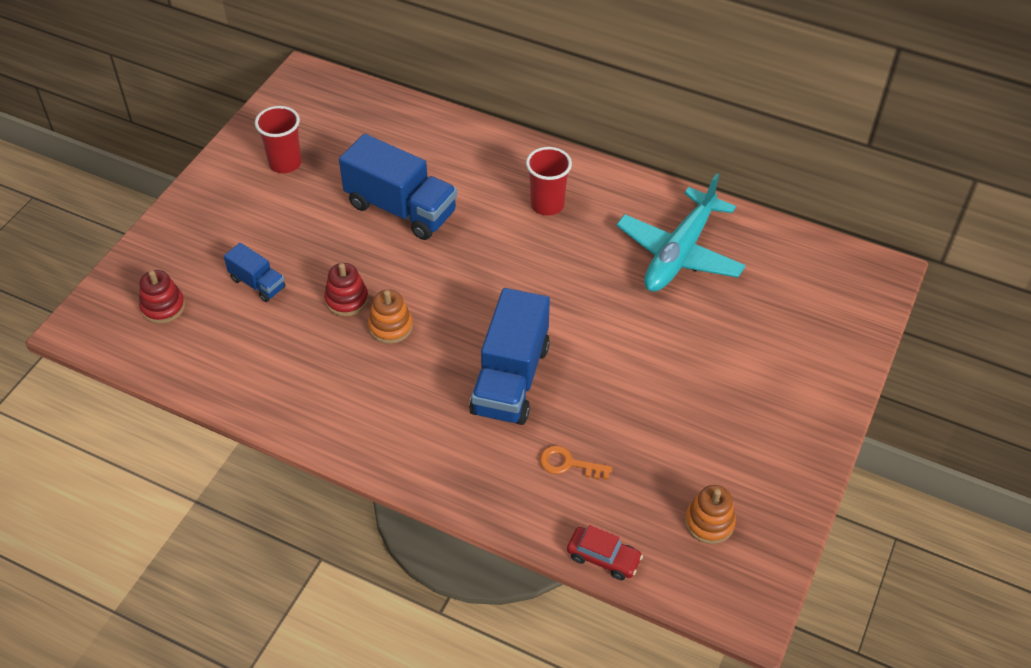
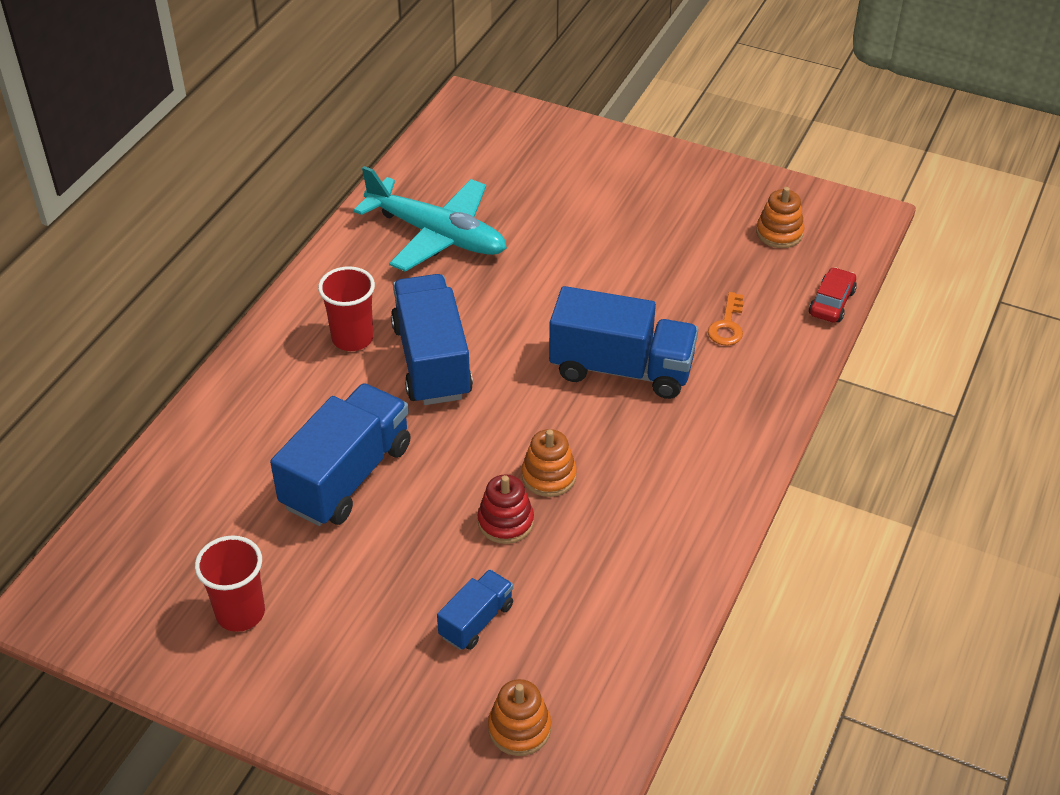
camera: 90 degrees left, 5 degrees down
red stacking toy [139,270,185,324] -> orange stacking toy [488,679,551,756]
none -> blue truck [391,274,473,405]

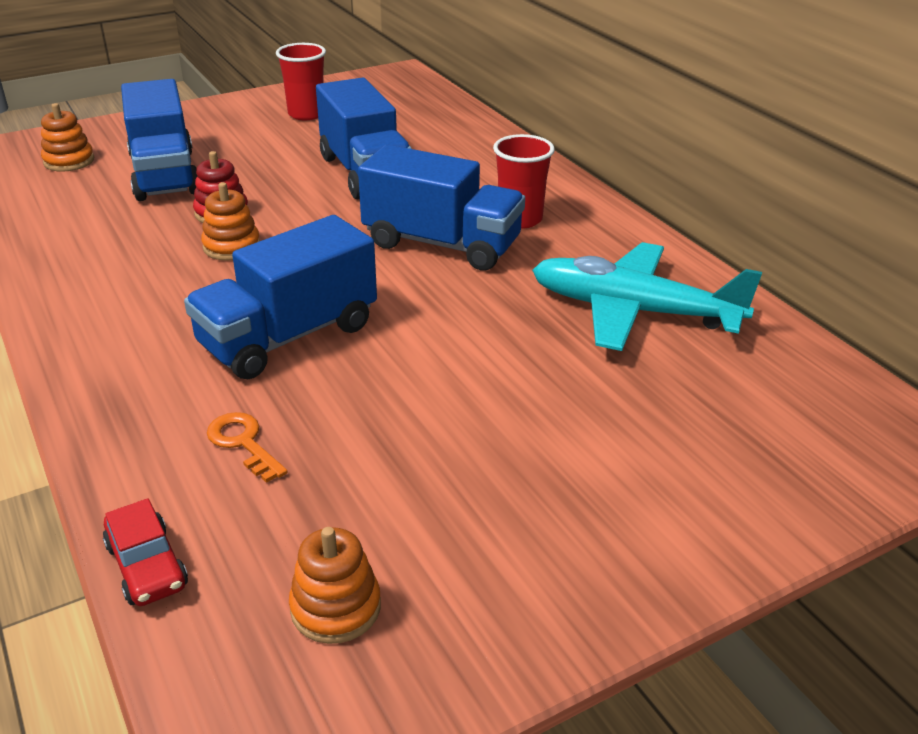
camera: 125 degrees right, 10 degrees down
turquoise plane [354,166,507,272] -> turquoise plane turned 45 degrees clockwise [532,242,762,351]
blue truck [437,569,513,650] -> blue truck [121,79,197,201], size x1.96

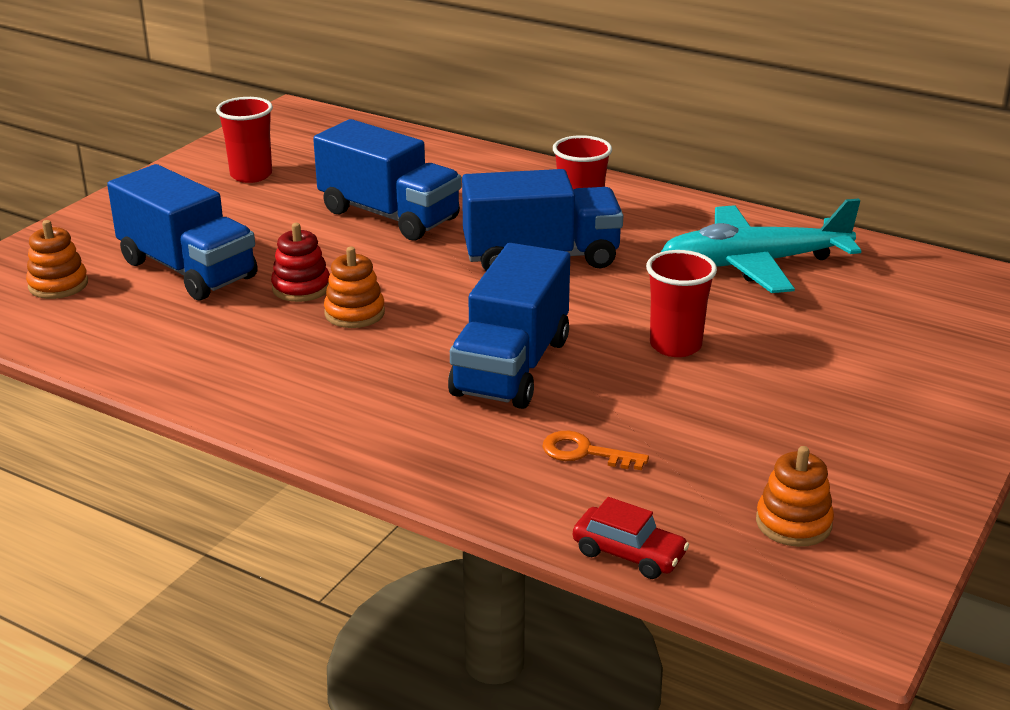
camera: 30 degrees left, 5 degrees down
none -> red cup [646,250,717,357]

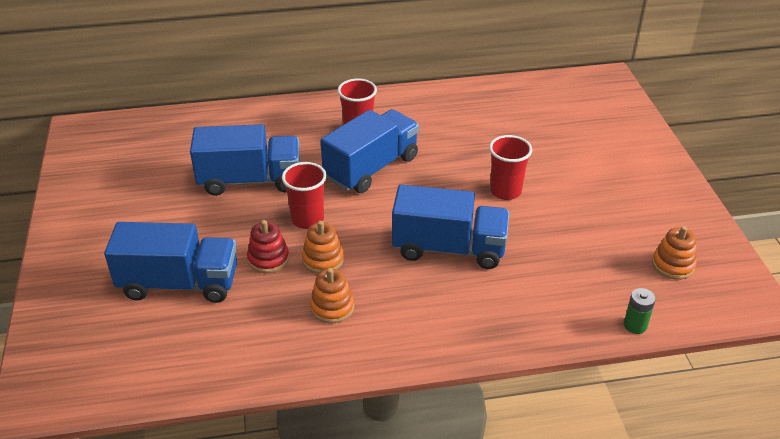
camera: 40 degrees left, 10 degrees up
orange stacking toy [26,220,88,299] -> orange stacking toy moved to [310,268,354,324]
red cup [216,97,273,183] -> red cup moved to [282,162,327,229]
blue truck [448,243,570,409] -> blue truck turned 60 degrees counterclockwise [392,184,509,269]
orange key [542,431,649,470] -> none
red car [573,497,689,579] -> green battery [624,288,656,334]
turquoise plane [661,199,861,293] -> none

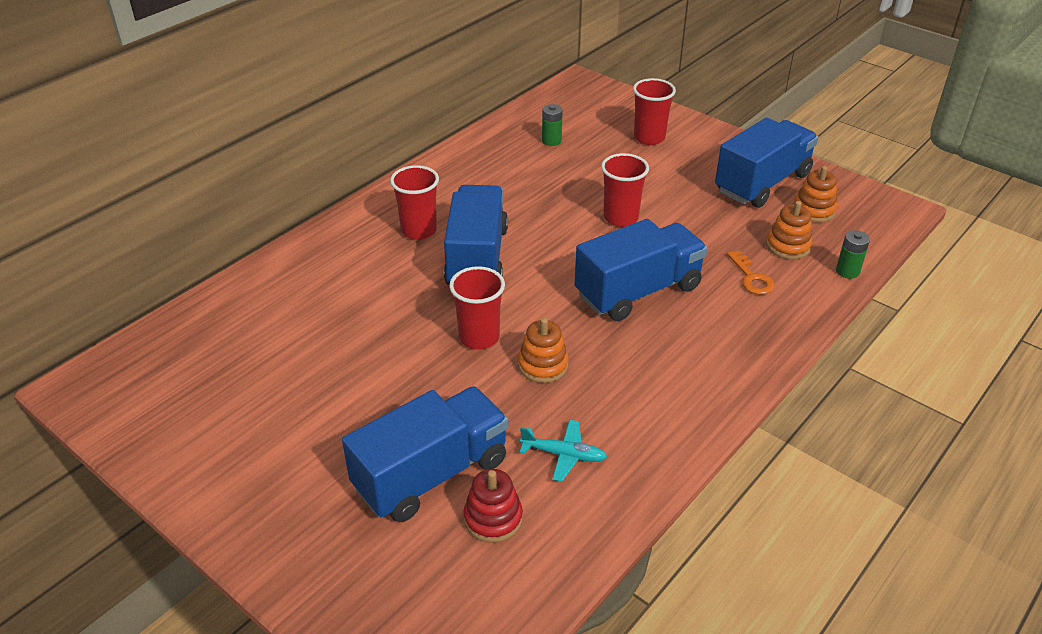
camera: 40 degrees left, 0 degrees up
blue truck [190,124,300,196] -> blue truck moved to [715,118,818,208]
red stacking toy [247,220,289,273] -> red stacking toy moved to [464,469,523,543]
orange stacking toy [310,268,354,324] -> orange stacking toy moved to [766,201,812,259]
none -> turquoise plane [520,420,607,482]
none -> green battery [542,104,563,146]
none -> red cup [633,78,676,145]
none -> orange key [727,250,775,295]

